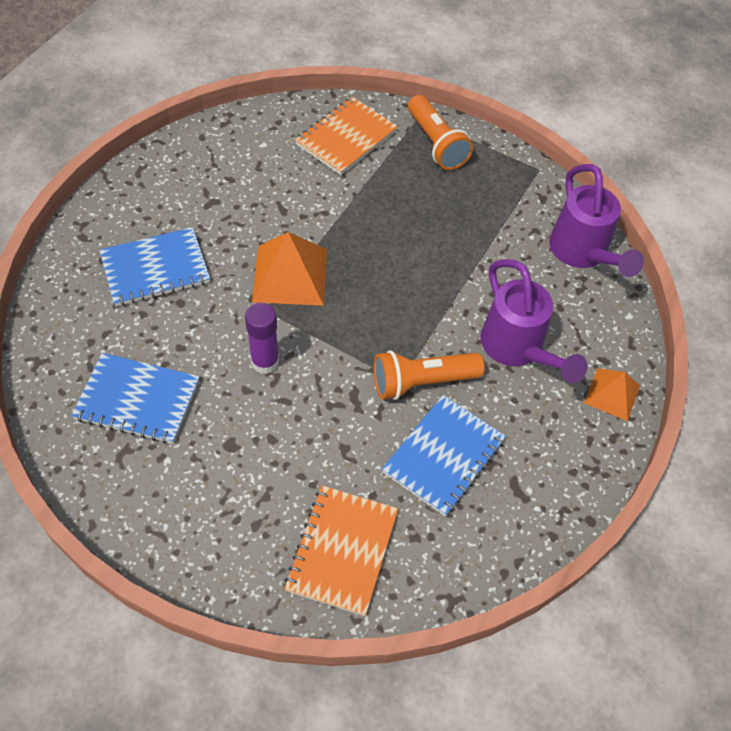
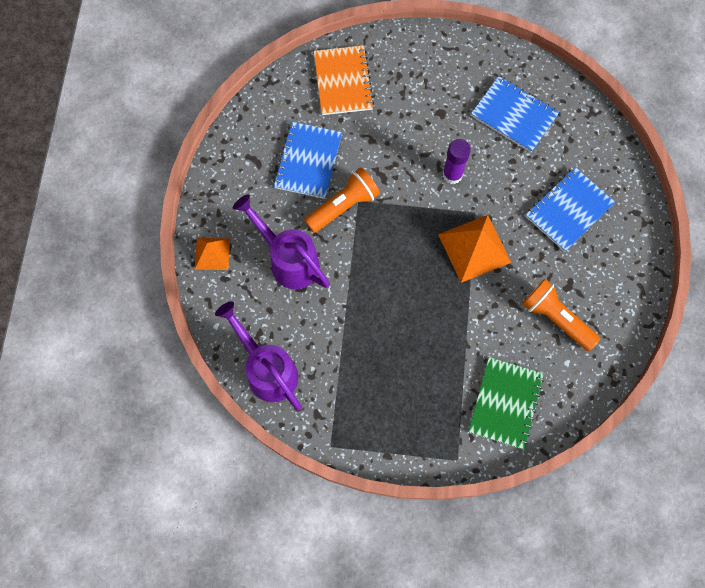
camera: 160 degrees right, 15 degrees up
blue notebook [71,353,199,444] -> blue notebook turned 45 degrees clockwise [471,76,559,152]
orange notebook [295,97,398,175] -> green notebook [468,357,544,449]
orange flashlight [408,95,473,170] -> orange flashlight moved to [522,279,600,351]

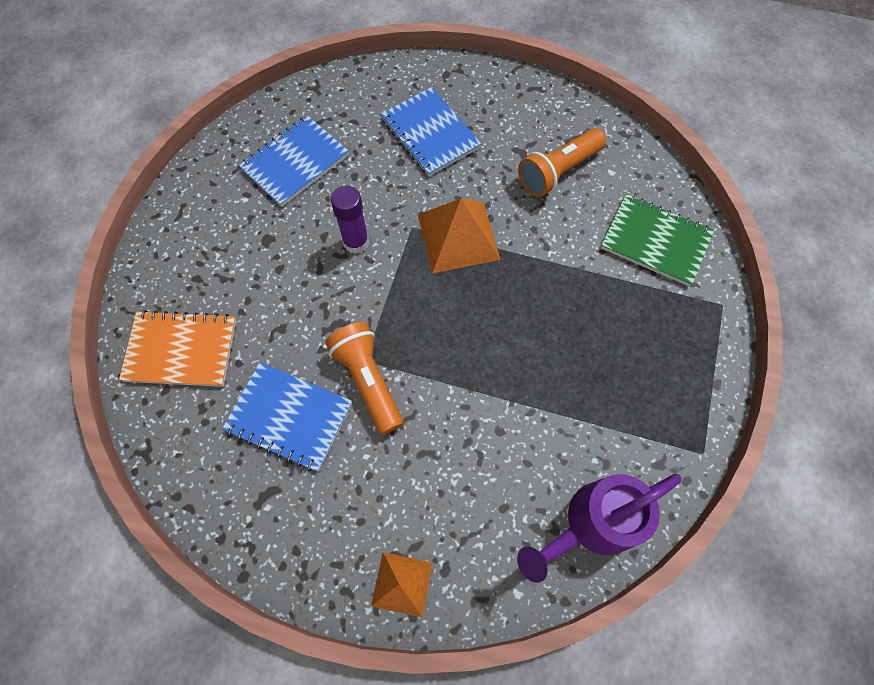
camera: 80 degrees left, 5 degrees down
purple watering can [233,194,330,289] -> none

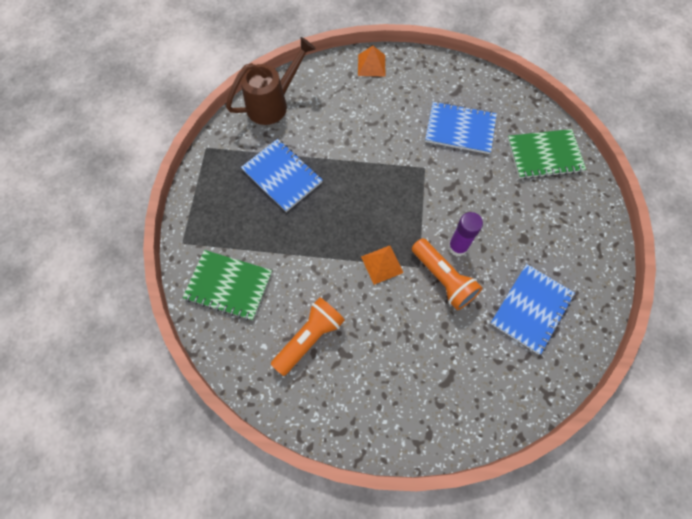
camera: 170 degrees right, 0 degrees up
orange notebook [119,310,236,387] -> green notebook [508,129,586,179]
orange flashlight [325,322,403,435] -> orange flashlight moved to [412,238,482,310]
blue notebook [380,87,481,176] -> blue notebook moved to [241,139,322,212]
orange pyramid [418,198,501,273] -> orange pyramid [361,246,404,285], size x0.60
purple watering can [517,474,681,583] -> brown watering can [226,37,316,125]

